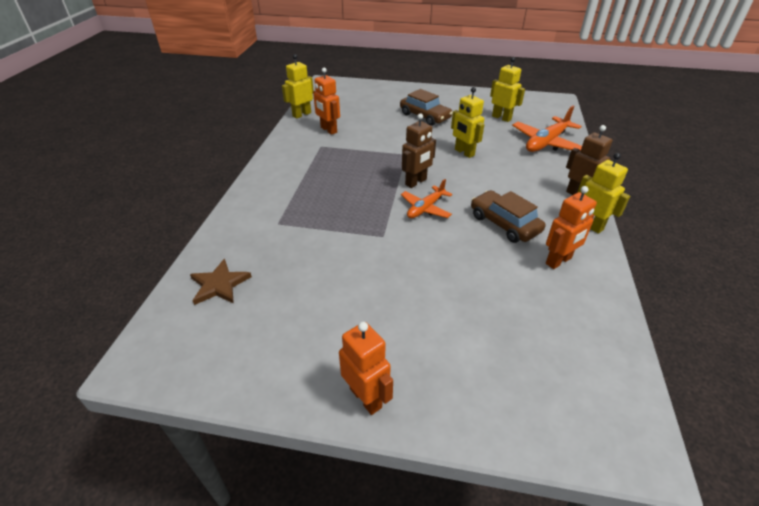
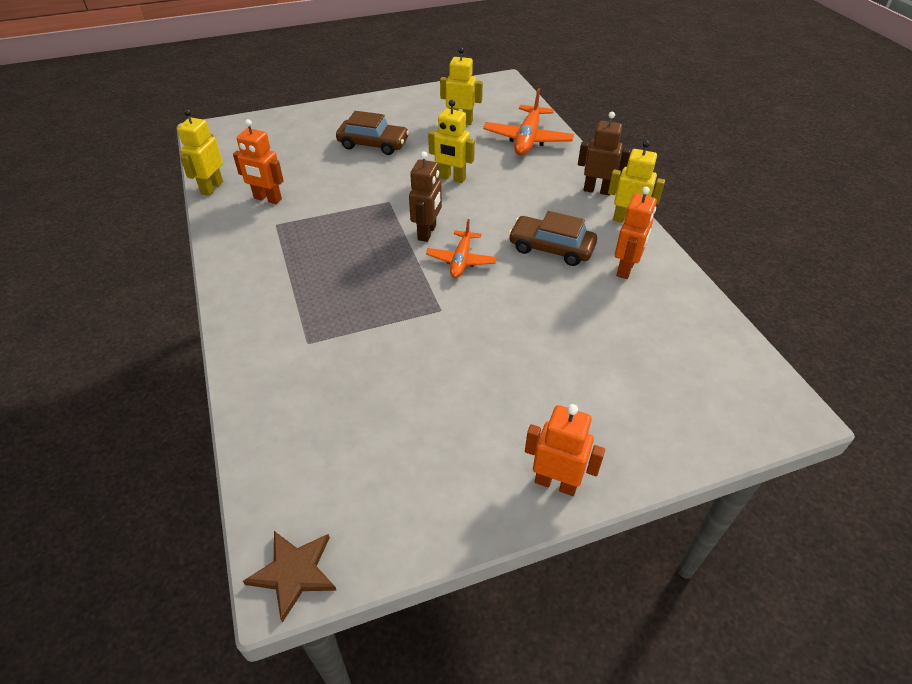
camera: 30 degrees left, 5 degrees up
brown star [190,259,252,305] -> brown star moved to [243,531,337,623]

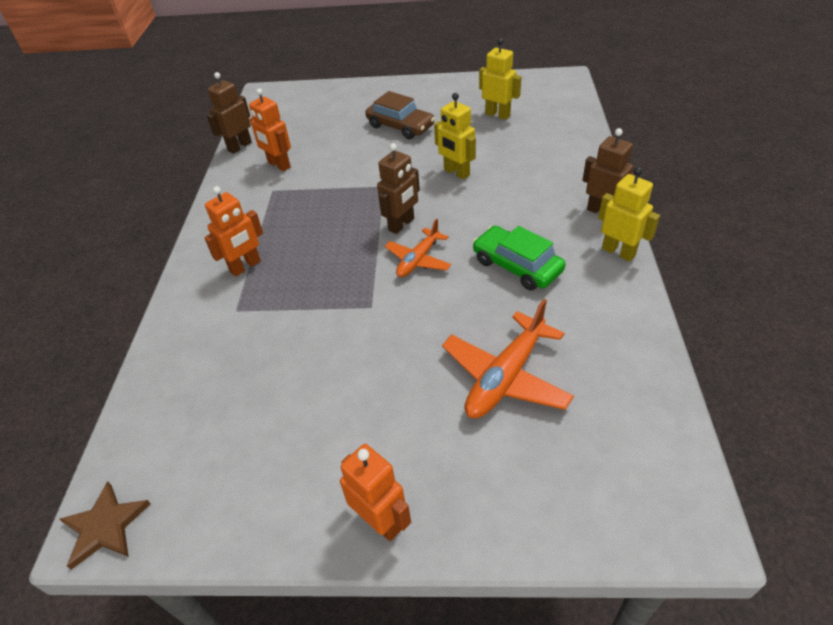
camera: 25 degrees right, 0 degrees up
yellow robot [177,109,223,196] -> brown robot [207,72,252,154]
orange plane [483,88,574,156] -> orange plane moved to [442,299,574,419]
brown car [508,211,597,266] -> green car [473,226,566,291]
orange robot [615,187,657,279] -> orange robot moved to [204,186,263,277]

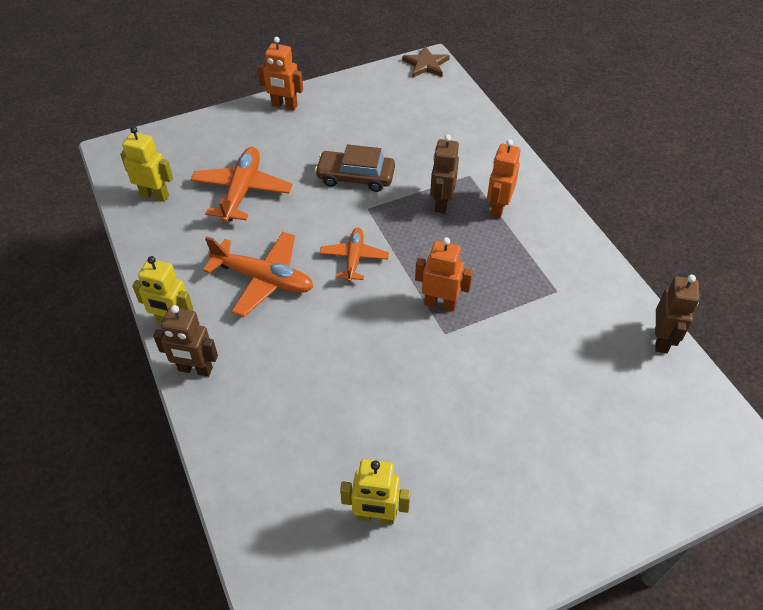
camera: 150 degrees right, 5 degrees up
orange robot [249,88,291,171] -> orange robot moved to [415,237,473,311]
brown car [365,91,435,139] -> brown car moved to [315,144,395,192]
brown robot [377,143,420,234] -> brown robot moved to [430,134,459,214]
yellow robot [434,93,476,180] -> yellow robot moved to [120,127,173,202]
green car [473,226,566,291] -> orange plane [203,232,313,317]

